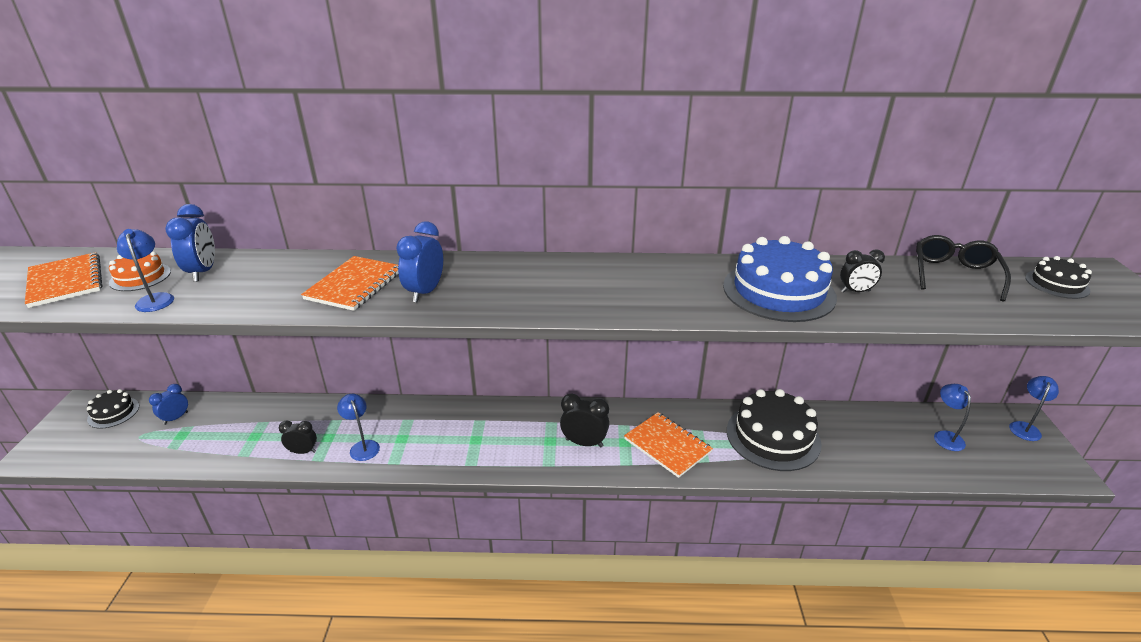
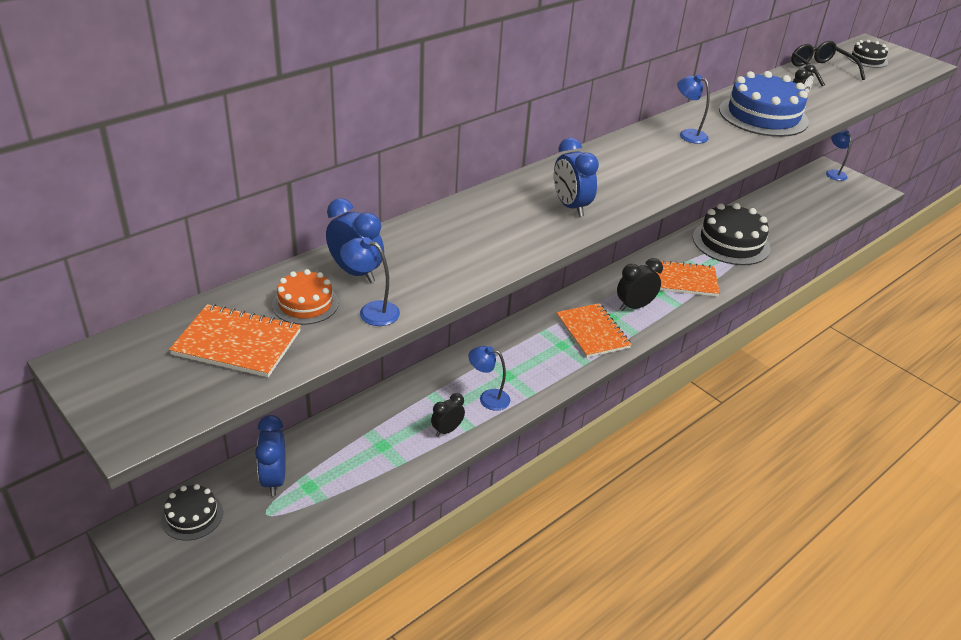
camera: 45 degrees left, 5 degrees up
blue clock [149,384,188,425] -> blue clock [255,415,286,496], size x1.50
orange notebook [301,256,399,311] -> orange notebook moved to [556,303,632,358]
blue lamp [934,384,971,451] -> blue lamp moved to [677,74,710,144]

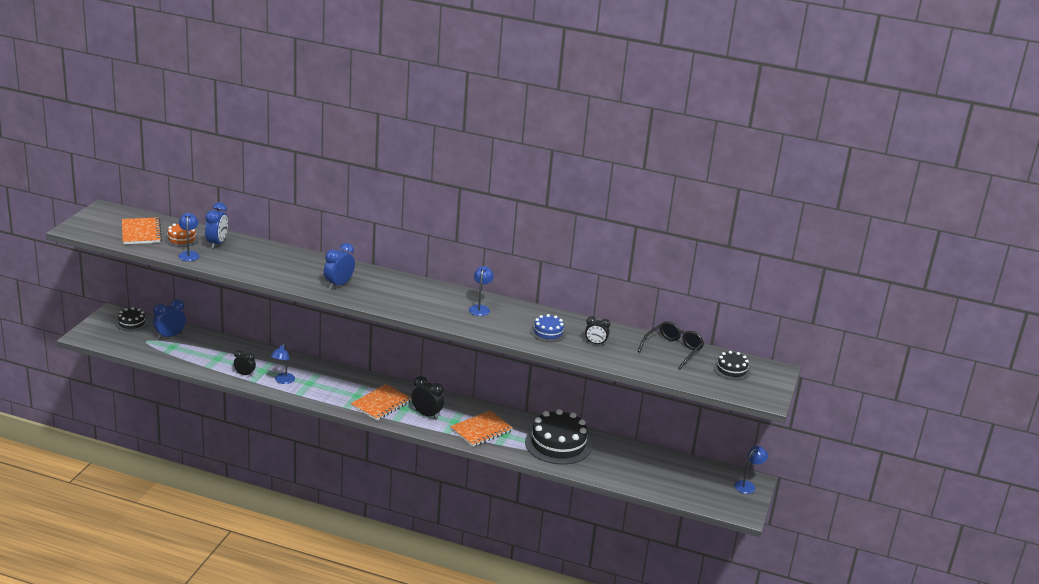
camera: 60 degrees right, 10 degrees down
blue lamp [469,346,510,411] -> blue lamp turned 150 degrees counterclockwise [271,344,295,384]
orange notebook [655,260,720,297] -> orange notebook turned 75 degrees clockwise [450,411,513,447]
blue cake [719,71,809,137] -> blue cake [530,314,566,342], size x0.51

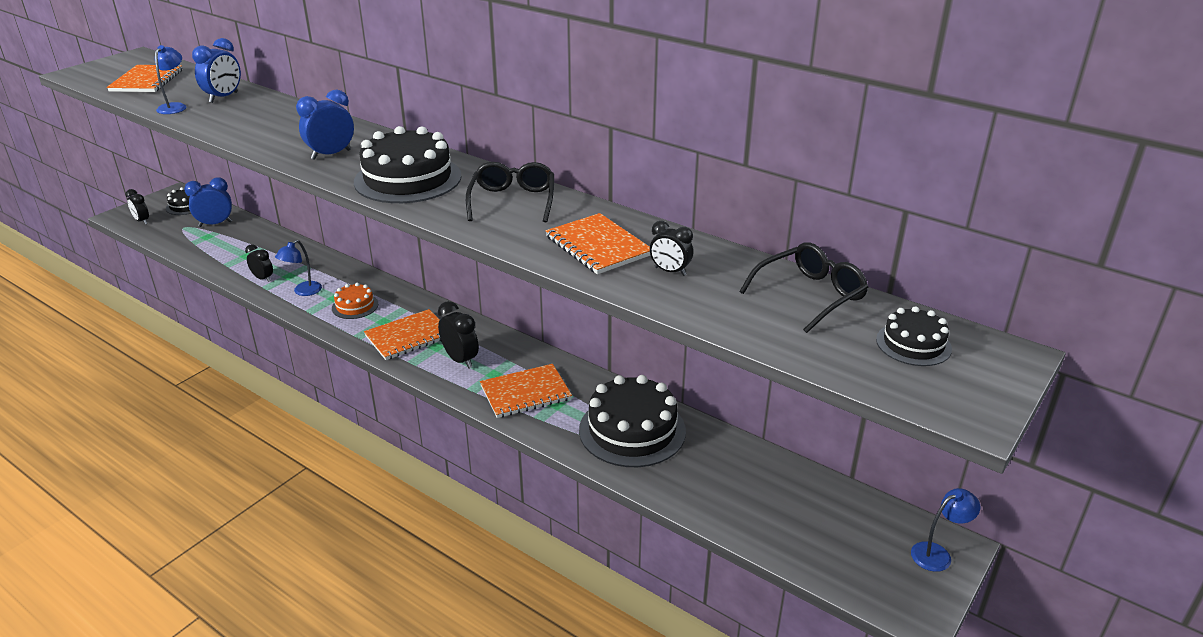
camera: 20 degrees right, 5 degrees up
orange cake [165,223,199,247] -> orange cake moved to [332,283,378,319]
blue lamp [469,266,494,316] -> black glasses [466,162,554,223]
blue cake [530,314,566,342] -> orange notebook [546,213,651,274]
none -> black clock [125,189,149,224]
none -> black cake [354,126,461,203]

